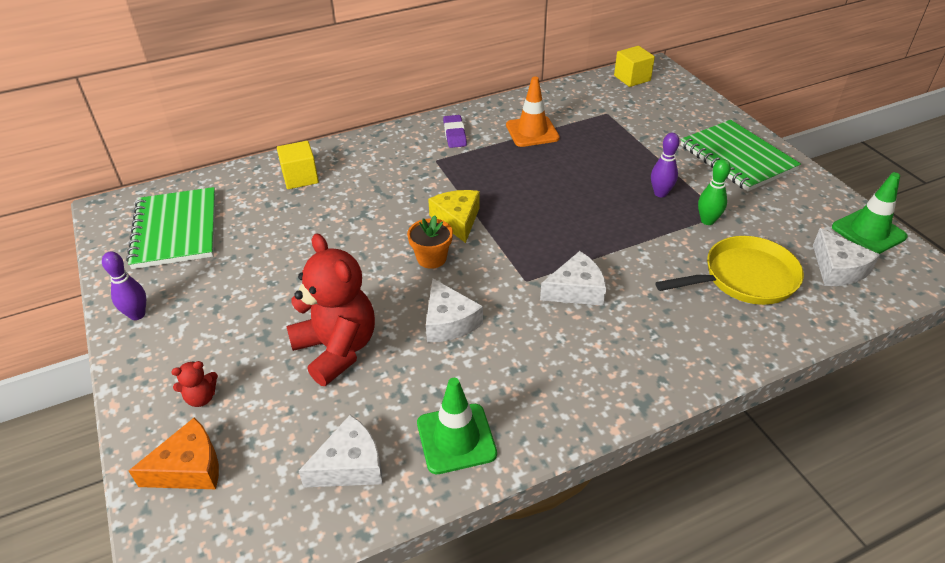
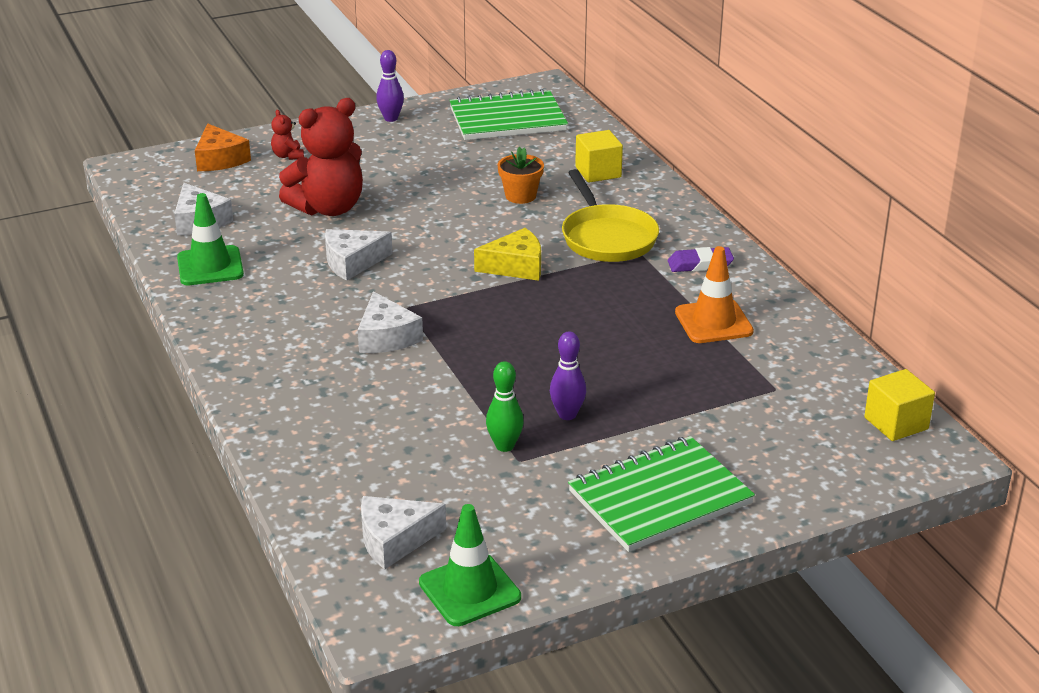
camera: 90 degrees right, 10 degrees down
orange flower pot [407,215,453,269] -> orange flower pot moved to [498,147,544,204]
yellow pan [655,236,804,305] -> yellow pan moved to [562,169,659,262]

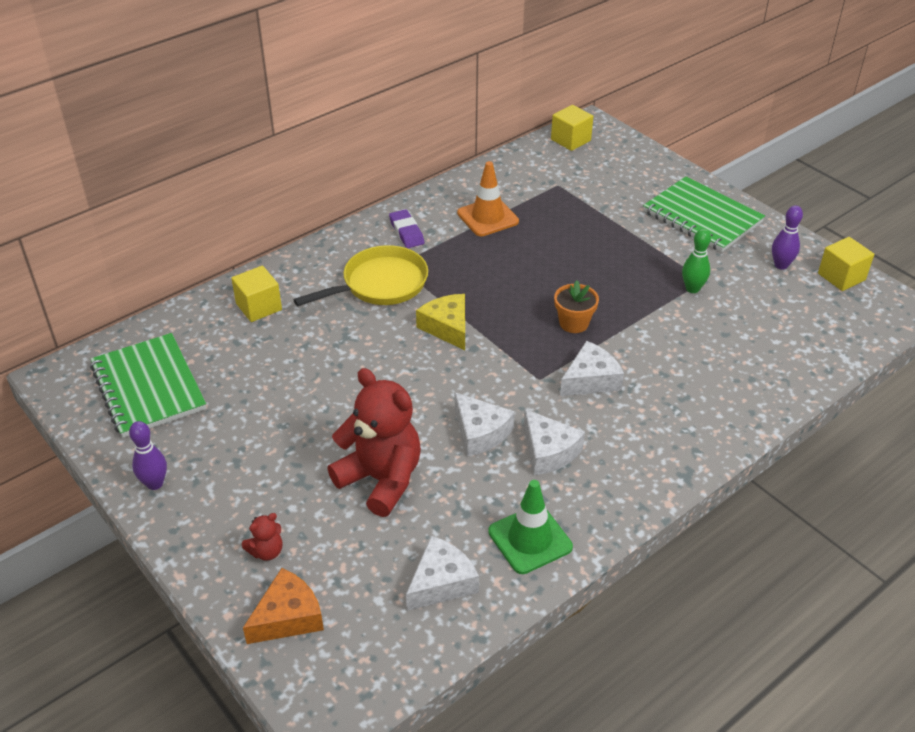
camera: 105 degrees left, 10 degrees up
white cheese [361,496,446,570] -> white cheese moved to [524,409,585,475]
green traffic cone [419,504,521,626] -> yellow cube [818,237,874,291]
orange flower pot [498,147,544,204] -> orange flower pot moved to [554,281,599,333]
purple bowling pin [550,331,586,420] -> purple bowling pin moved to [772,205,803,270]

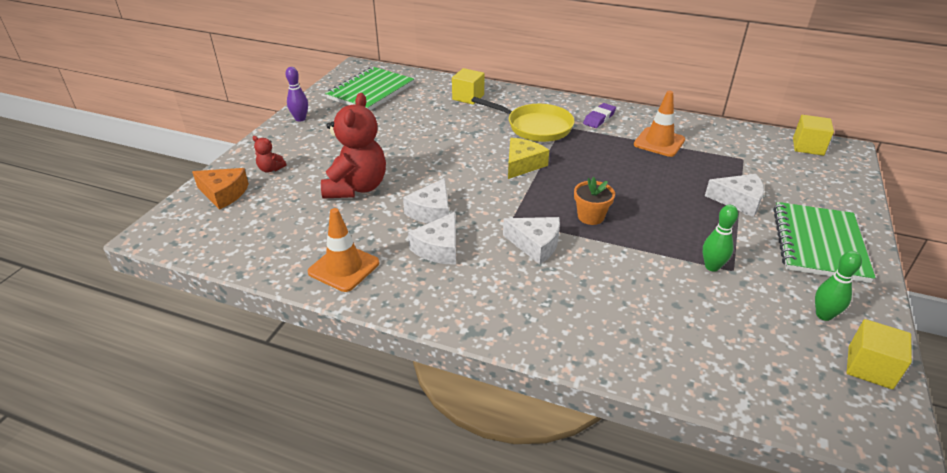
camera: 60 degrees right, 5 degrees down
white cheese [406,536,479,611] -> white cheese moved to [705,174,764,217]
green traffic cone [488,480,573,574] -> orange traffic cone [308,208,379,292]
purple bowling pin [772,205,803,270] -> green bowling pin [815,251,862,321]

